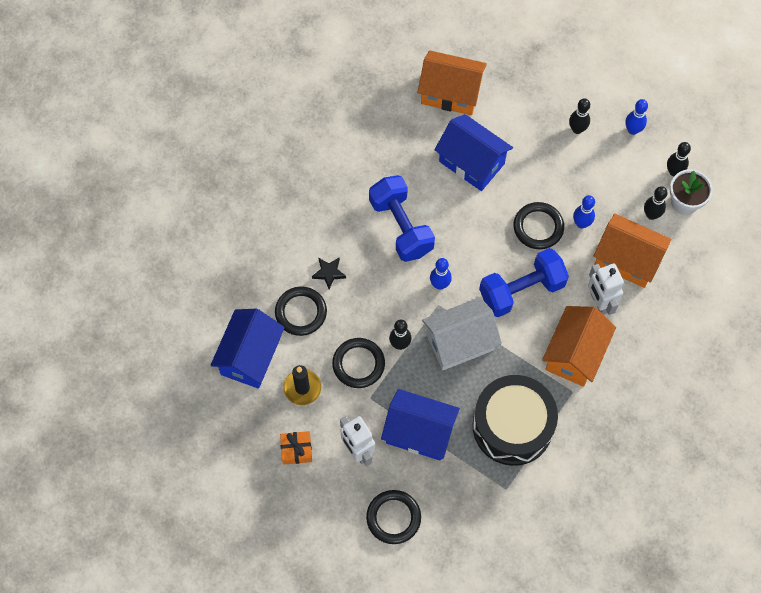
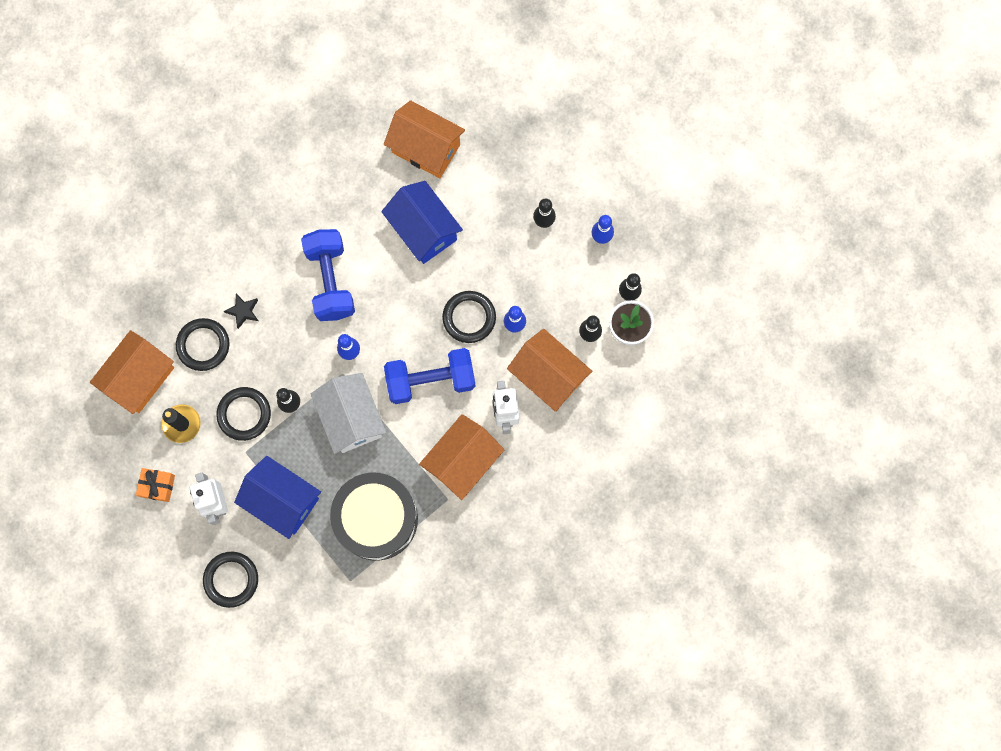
camera: 15 degrees right, 10 degrees up
blue house [210,309,285,389] -> orange house [90,330,174,414]
white house [422,297,502,370] -> white house turned 75 degrees clockwise [311,373,386,454]

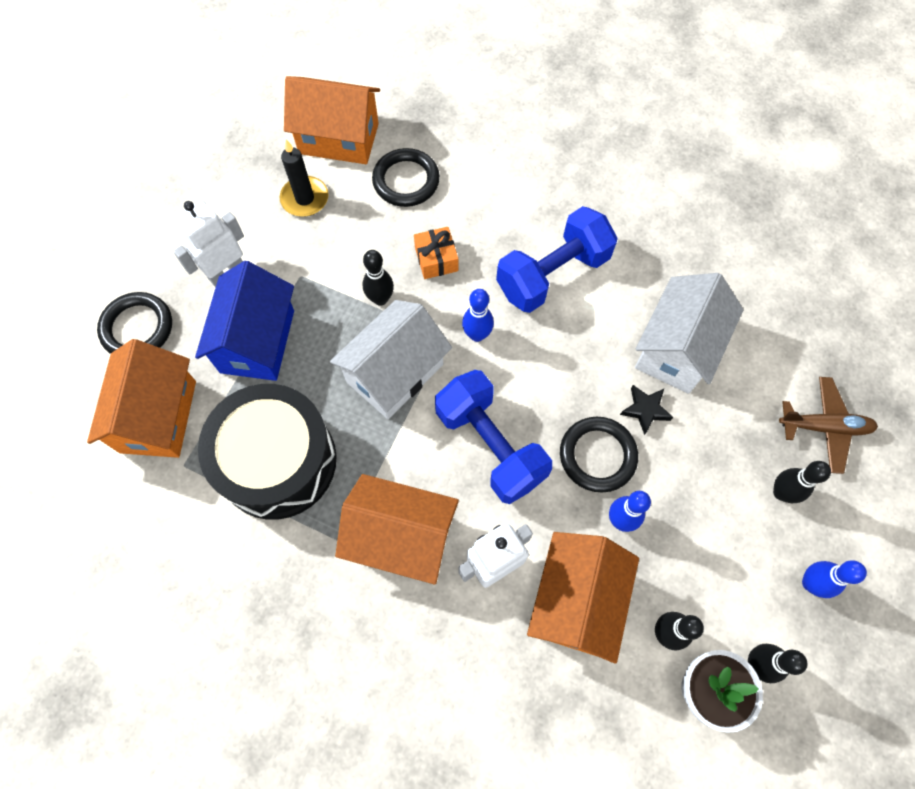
camera: 65 degrees right, 10 degrees down
orange gift [136,468,175,502] -> orange gift moved to [414,227,458,279]
black ring [216,387,271,441] -> none
black star [224,294,258,329] -> black star moved to [620,385,673,435]
blue house [381,181,463,264] -> white house [635,273,744,394]
orange house [384,100,465,178] -> orange house moved to [87,339,196,458]
none -> brown plane [779,377,878,474]

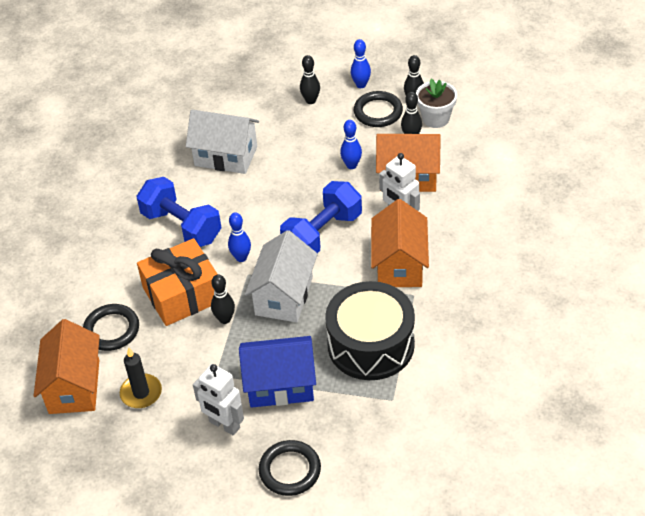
camera: 100 degrees left, 20 degrees down
orange house [87,339,196,458] -> none
white house [330,300,452,419] -> white house turned 75 degrees clockwise [245,230,318,322]
orange gift [414,227,458,279] -> orange gift [137,238,217,326], size x2.08
black ring [560,417,638,493] -> black ring moved to [354,91,403,127]
black star [620,385,673,435] -> none
brown plane [779,377,878,474] -> none

